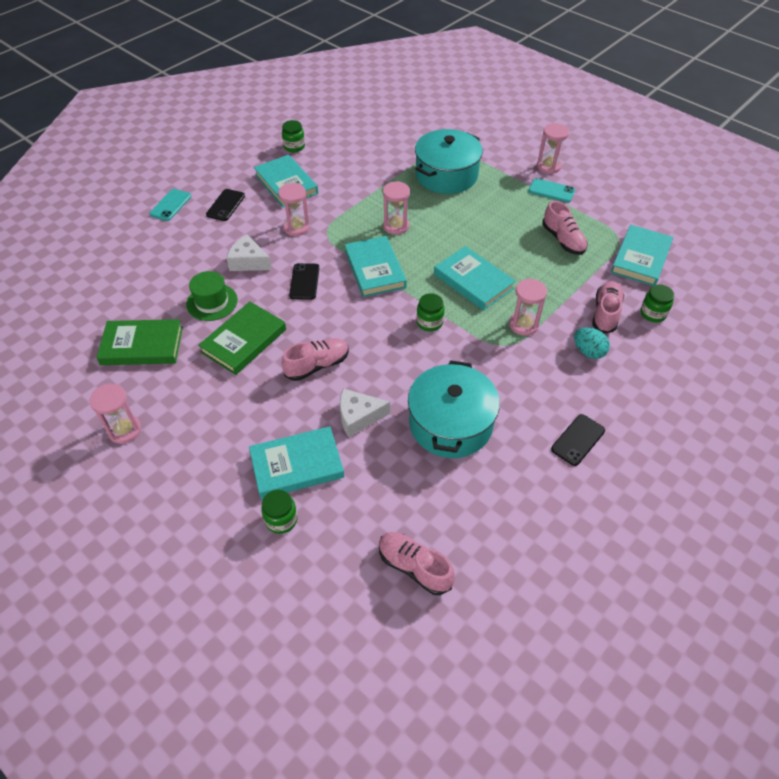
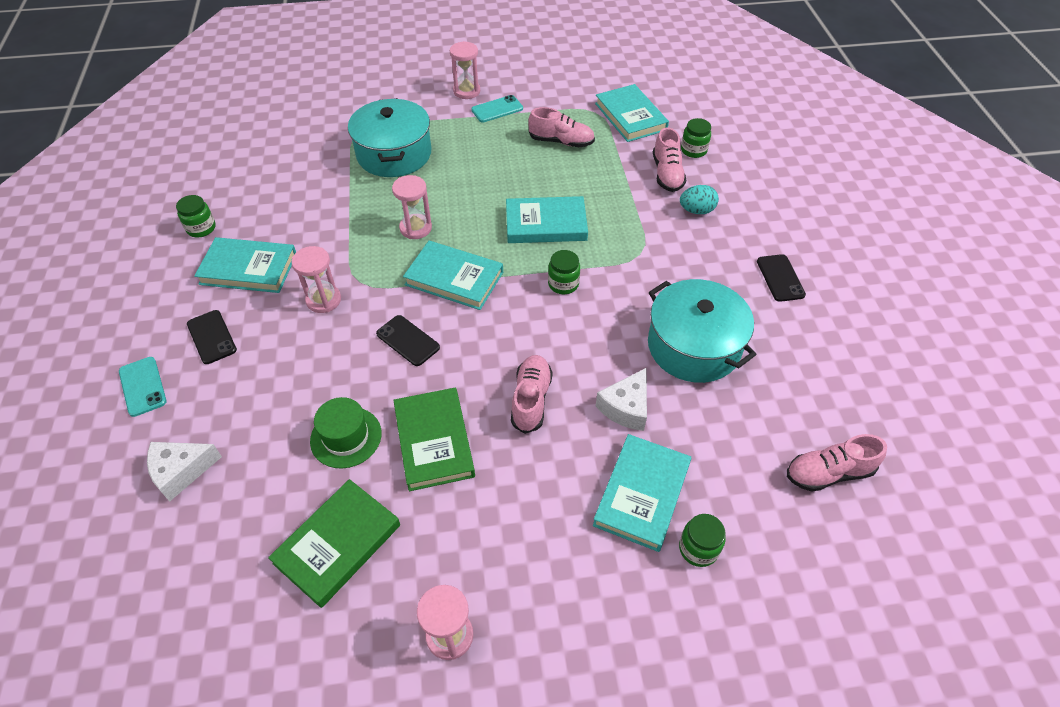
camera: 50 degrees left, 0 degrees up
white cheese [226,234,272,271] -> white cheese moved to [147,442,222,502]
pink hourglass [509,278,547,336] -> none
pink shoe [592,281,624,333] -> pink shoe turned 150 degrees counterclockwise [653,128,686,192]

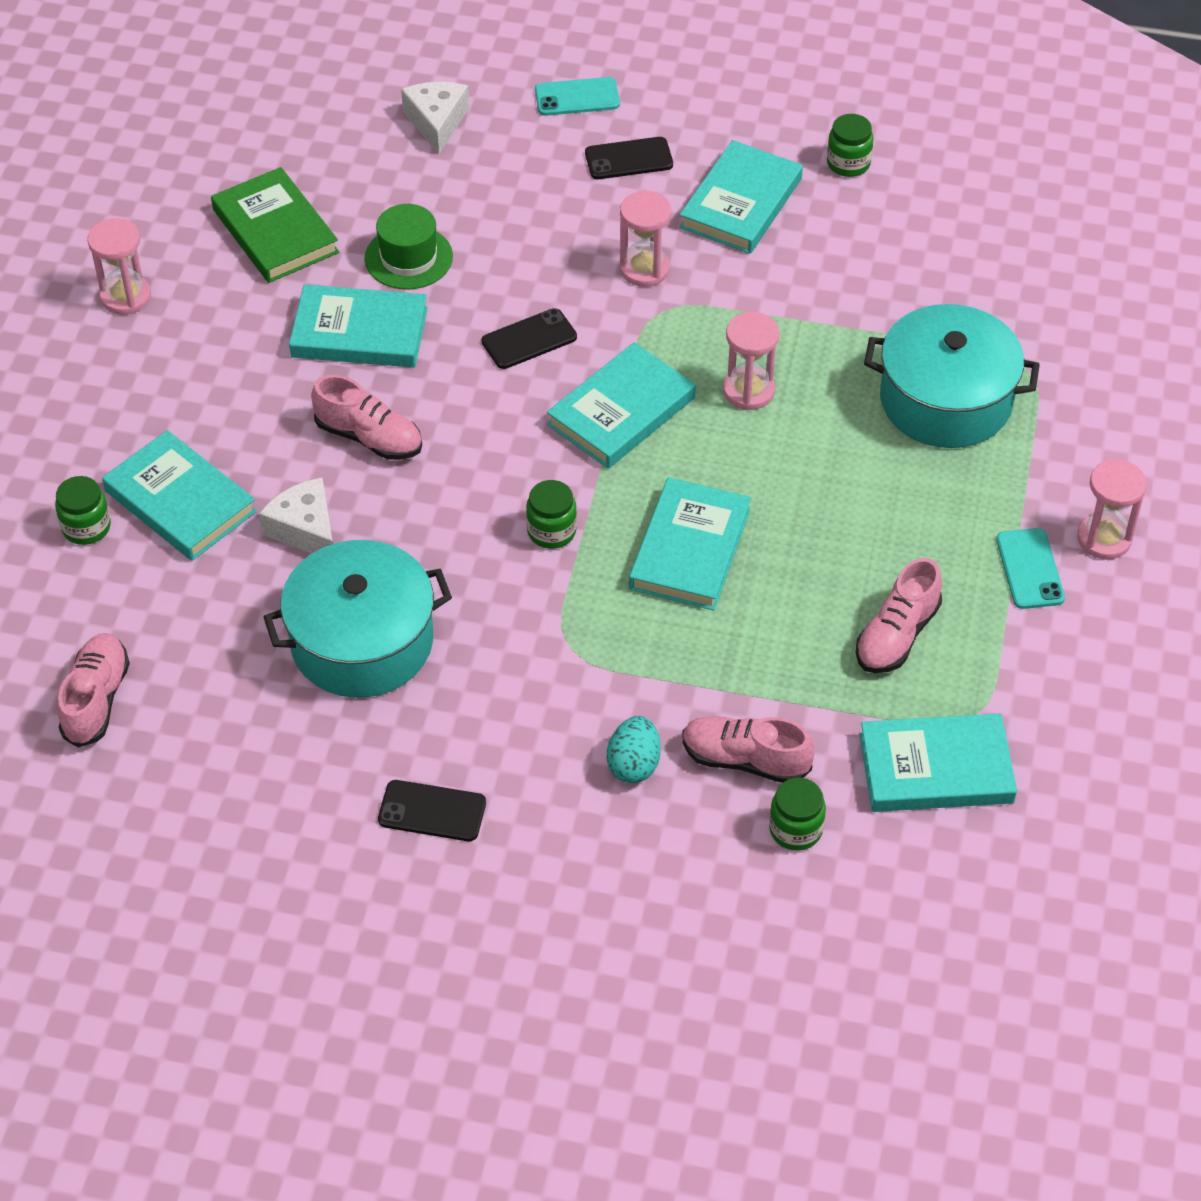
camera: 110 degrees right, 0 degrees up
green book [393,388,475,491] -> turquoise book [289,284,428,368]

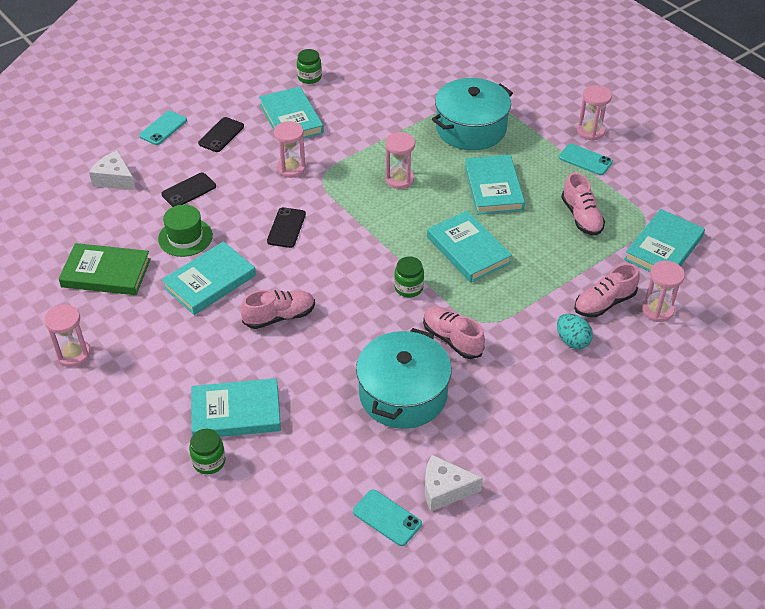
camera: 50 degrees left, 5 degrees down
pink shoe [57,633,130,748] -> pink shoe moved to [423,306,485,359]
white cheese [259,478,333,553] -> white cheese moved to [425,455,483,511]
black phone [378,780,486,841] -> black phone moved to [161,173,216,207]
turquoise book [547,342,696,469] -> turquoise book moved to [464,155,525,215]
green jar [769,778,826,851] -> pink hourglass [642,261,685,322]
none -> turquoise phone [353,490,422,546]

